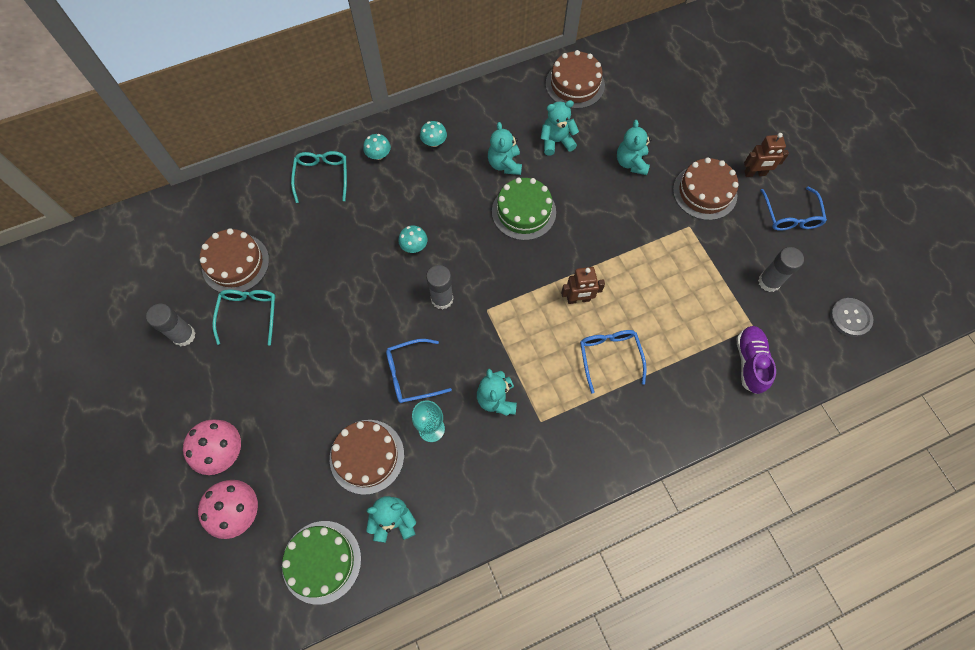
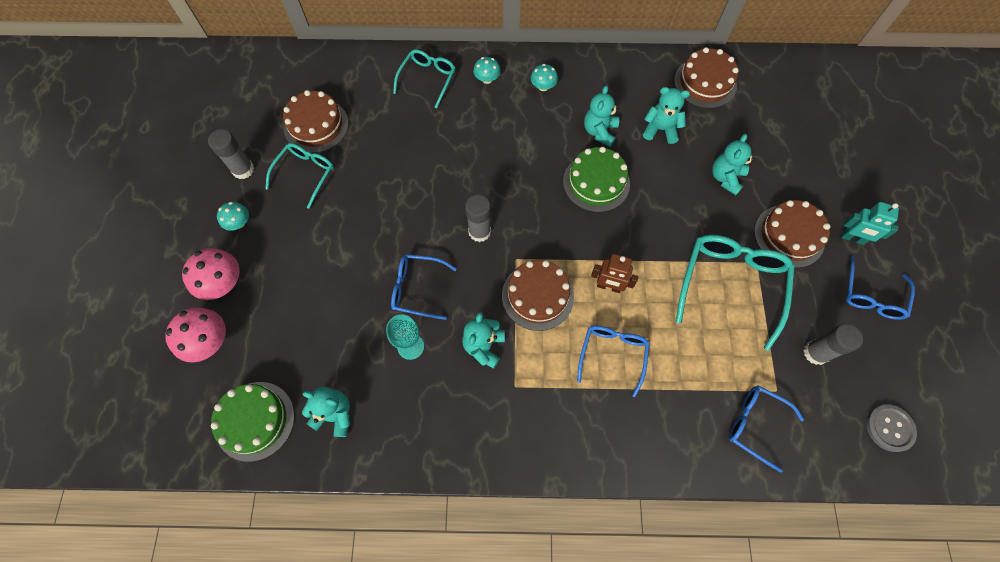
camera: 25 degrees right, 0 degrees up
brown cake [330,420,404,495] -> brown cake moved to [502,260,574,331]
turquoise mushroom [398,225,428,253] -> turquoise mushroom moved to [217,202,249,231]
purple shoe [737,326,776,394] -> blue glasses [729,386,804,472]
brown robot [744,133,789,177] -> turquoise robot [841,202,899,245]
none -> turquoise glasses [676,235,795,351]

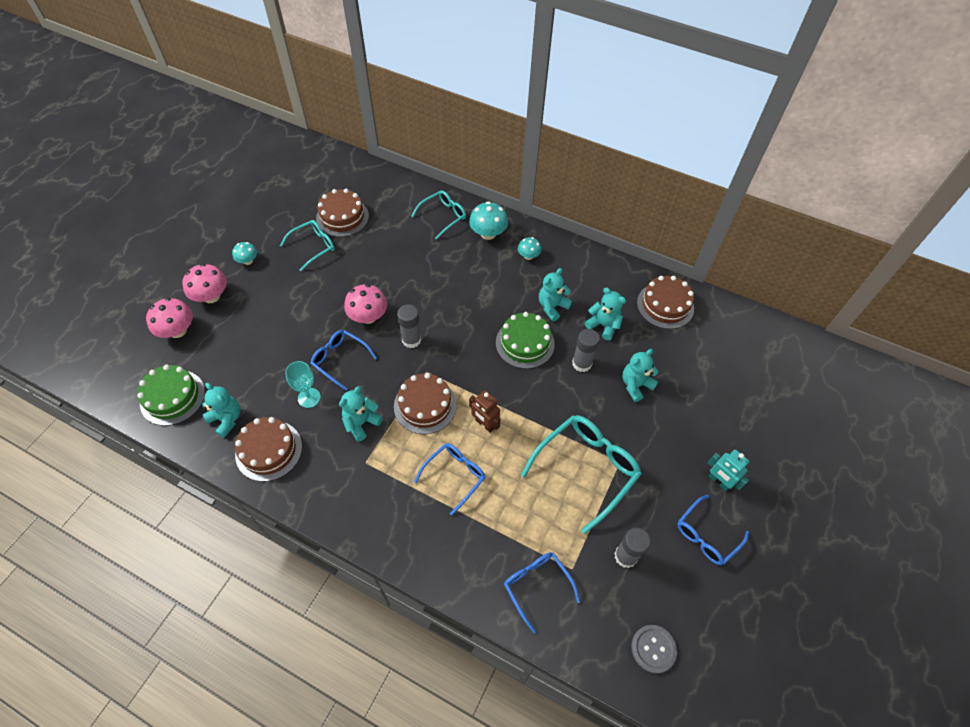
camera: 25 degrees right, 10 degrees down
grey glue stick [208,129,254,179] -> grey glue stick moved to [572,329,600,372]
turquoise mushroom [473,57,501,84] -> turquoise mushroom [469,201,508,240], size x1.67
brown cake [754,200,830,268] -> brown cake moved to [235,417,302,482]
none -> pink mushroom [344,284,387,324]

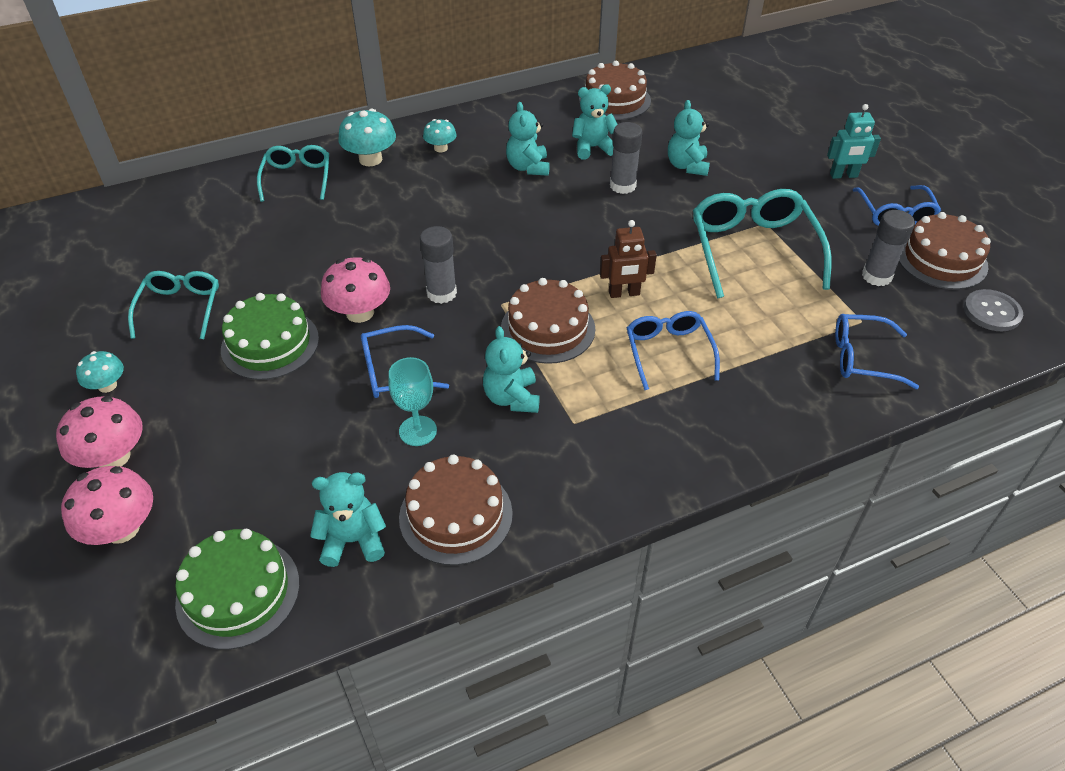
camera: 50 degrees left, 10 degrees down
brown cake [316,189,369,237] -> brown cake moved to [899,212,991,290]
green cake [496,312,555,369] -> green cake moved to [221,293,319,380]

